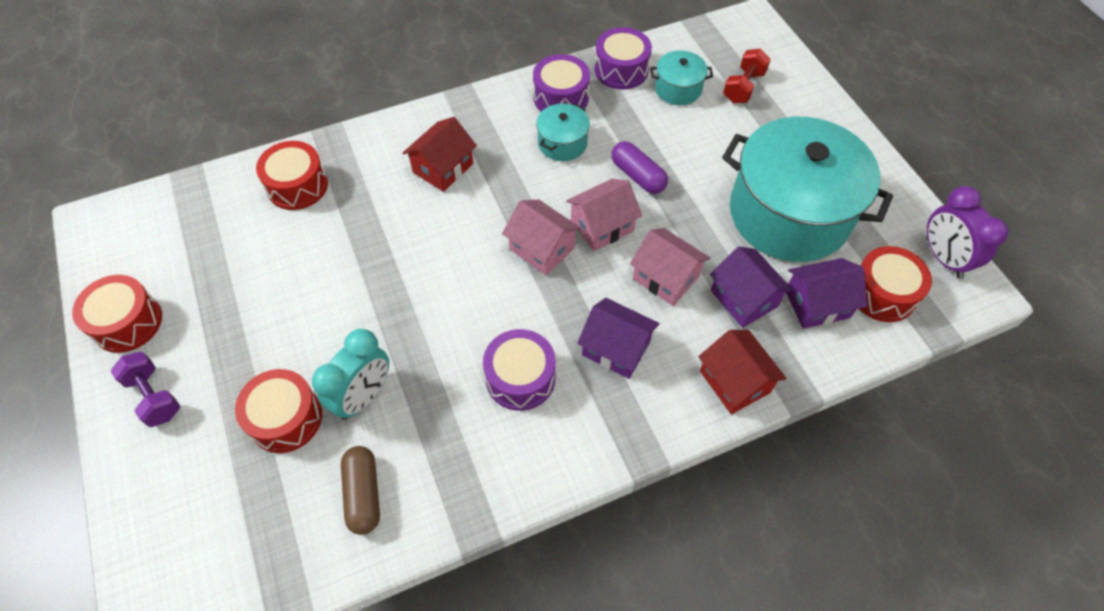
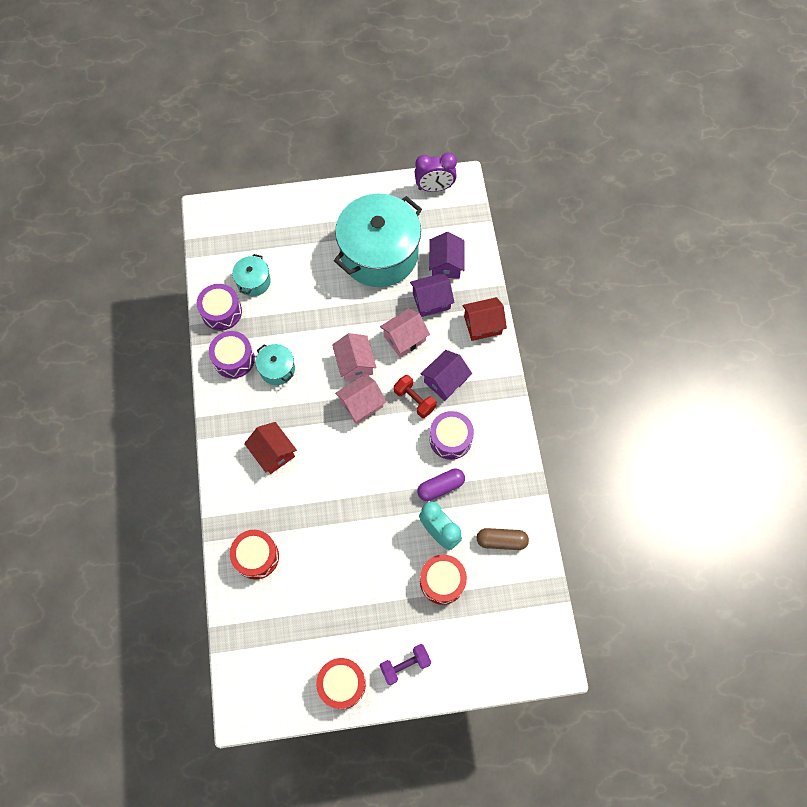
camera: 75 degrees left, 10 degrees up
purple capsule [611,141,668,194] -> purple capsule moved to [417,469,465,501]
red dumbbell [723,49,771,103] -> red dumbbell moved to [394,375,437,418]
red drum [859,246,932,322] -> none

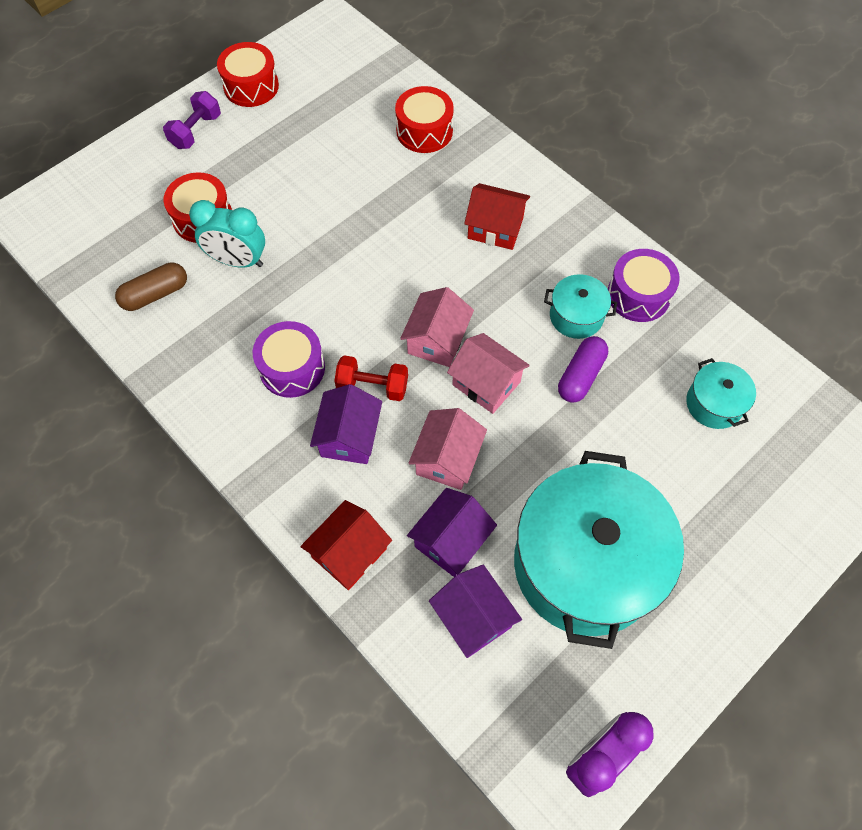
camera: 145 degrees right, 5 degrees down
purple drum [197,284,242,331] -> none
purple capsule [417,469,465,501] -> purple capsule moved to [558,336,608,403]

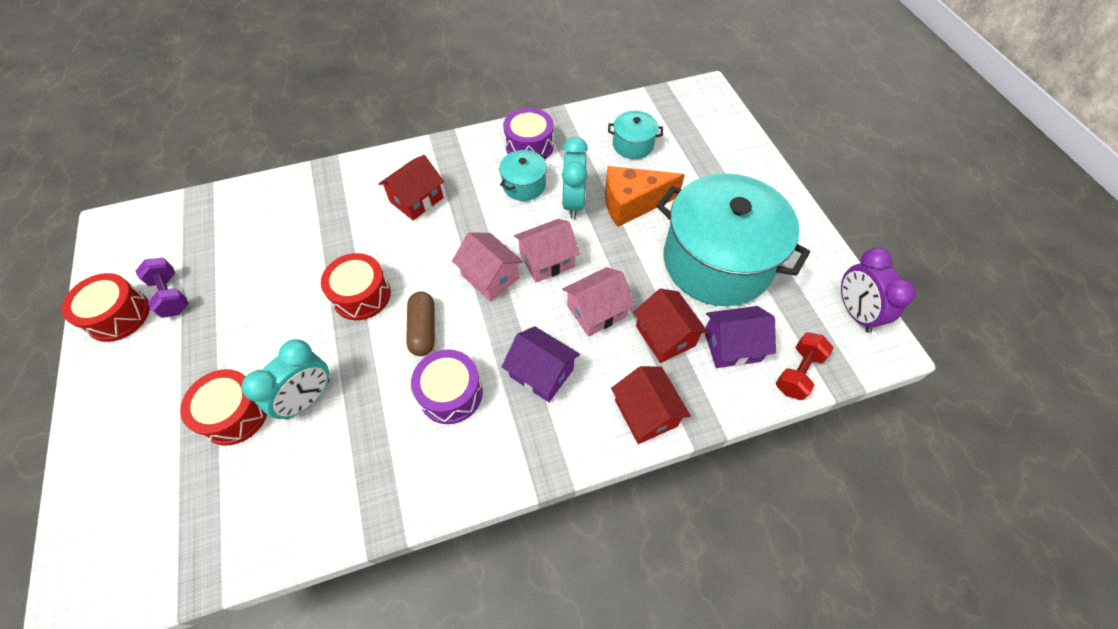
camera: 65 degrees left, 5 degrees down
brown capsule [115,263,187,311] -> brown capsule moved to [406,292,435,356]
purple dumbbell [163,91,221,149] -> purple dumbbell moved to [136,258,189,318]
red dumbbell [335,355,408,401] -> red dumbbell moved to [776,332,834,400]
red drum [395,86,454,153] -> red drum moved to [321,253,391,320]
purple house [407,488,497,577] -> red house [633,289,708,363]
pink house [409,408,487,490] -> pink house turned 75 degrees counterclockwise [563,267,635,337]
purple capsule [558,336,608,403] -> turquoise clock [562,137,588,219]
none -> orange cheese [605,166,685,227]

